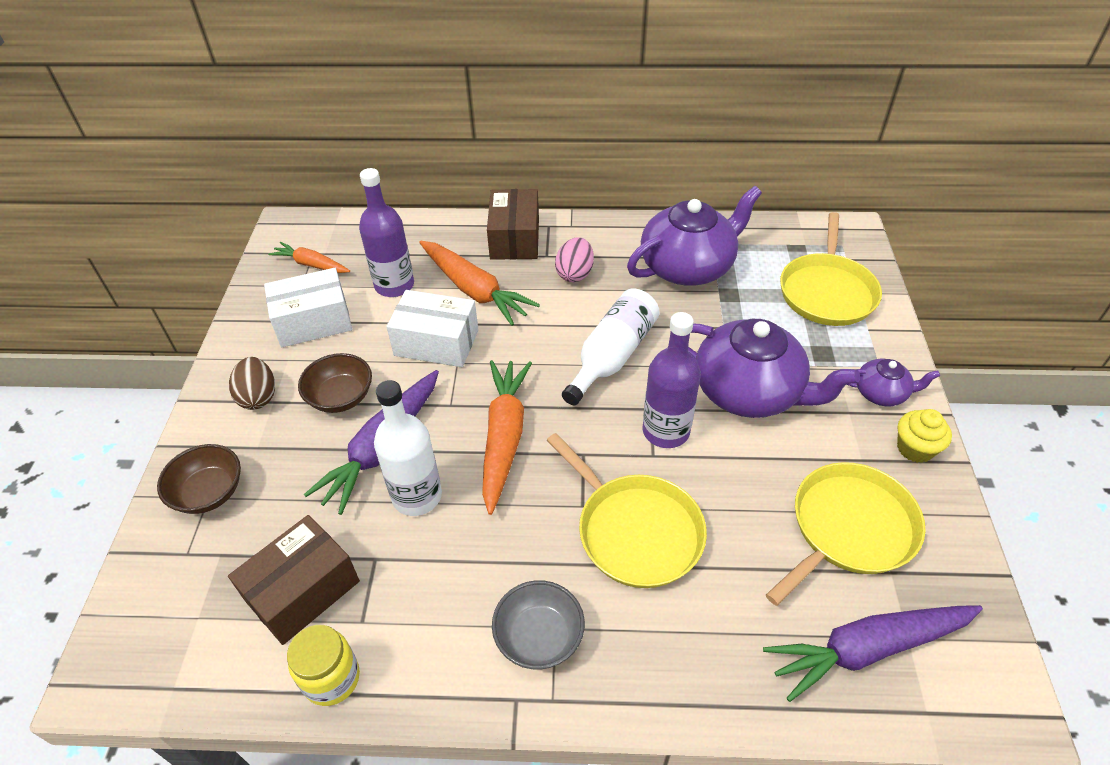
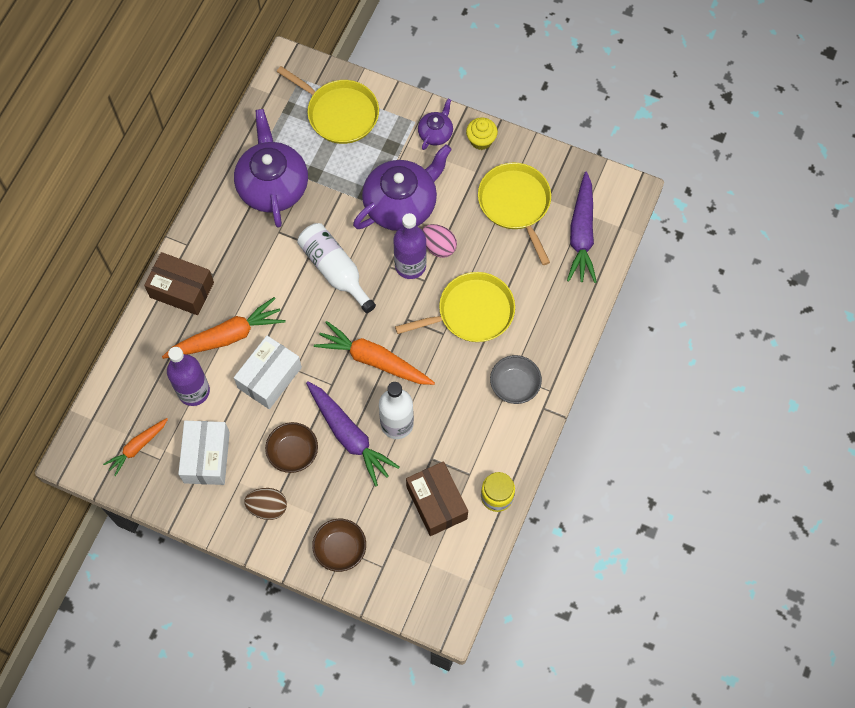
camera: 70 degrees left, 20 degrees up
pink egg [555,237,594,282] -> pink egg moved to [422,224,457,258]

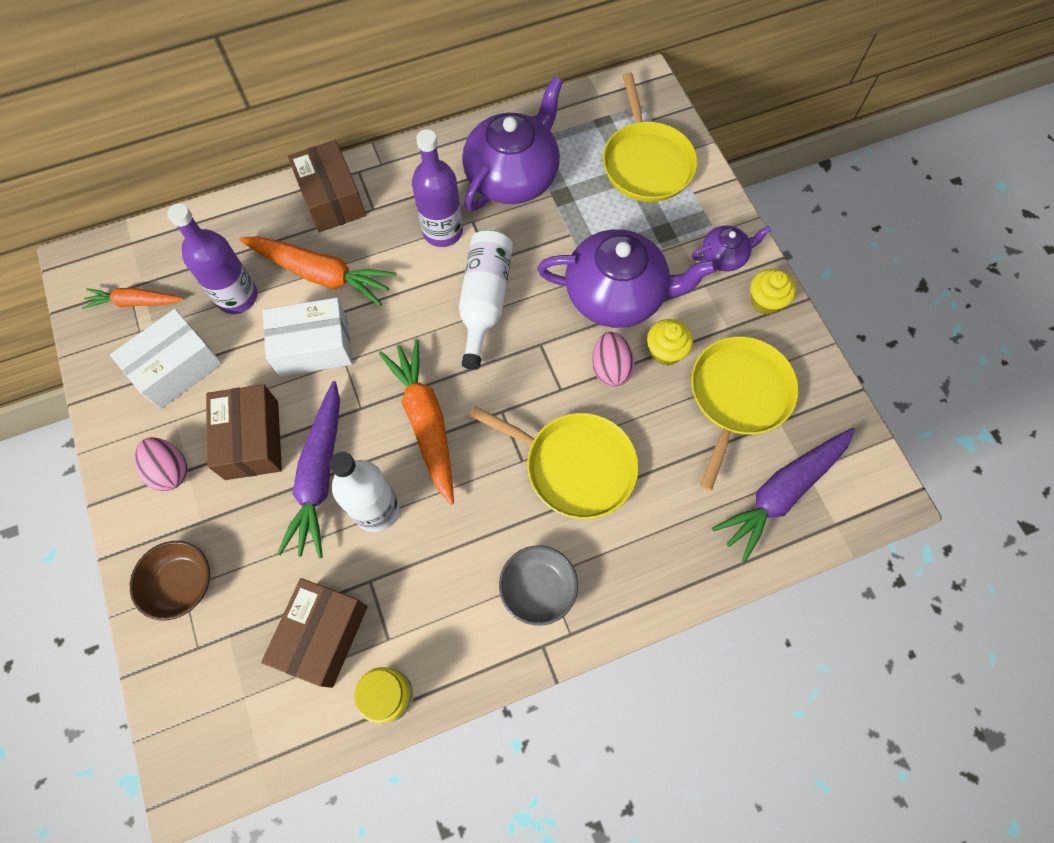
camera: 45 degrees right, 0 degrees up
brown egg [244,488,287,520] -> pink egg [134,437,187,491]
brown bowl [265,422,318,473] -> brown box [206,384,282,480]
purple bottle [393,213,426,279] -> purple bottle moved to [412,129,463,247]
none -> yellow cupcake [647,319,693,366]

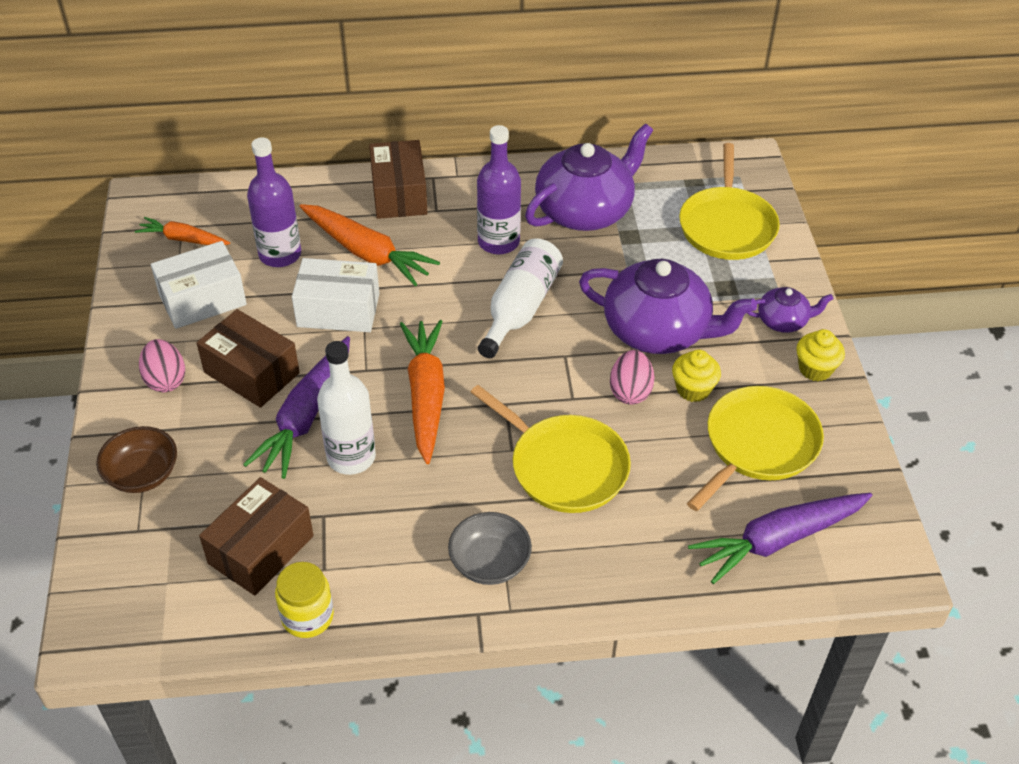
camera: 15 degrees right, 20 degrees down
brown box [206,384,282,480] -> brown box turned 60 degrees counterclockwise [196,309,300,408]

